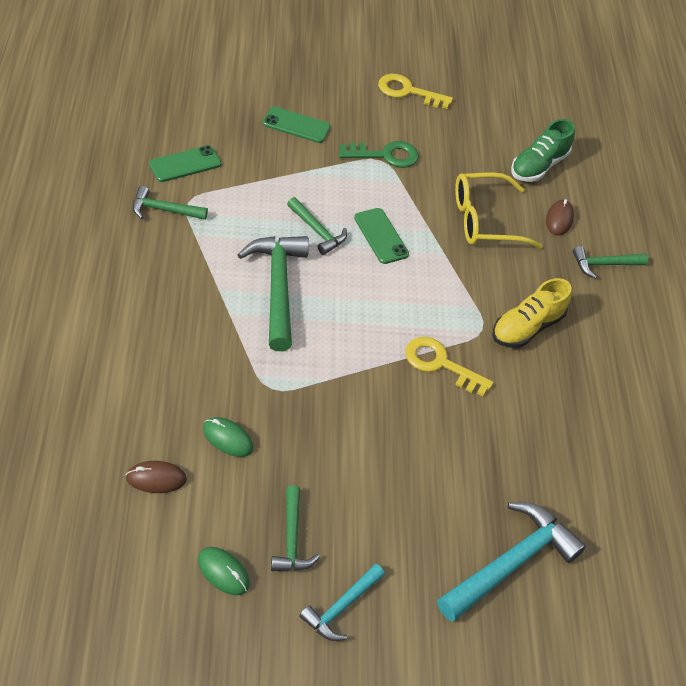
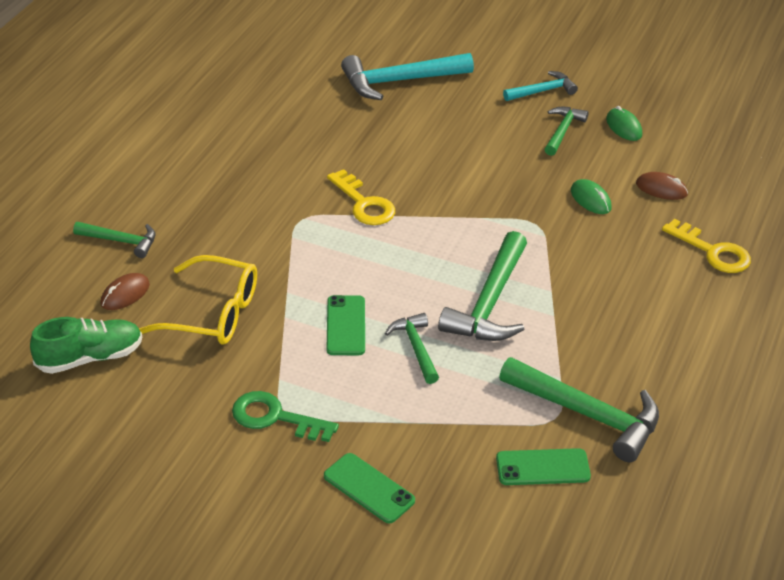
camera: 150 degrees left, 10 degrees down
green hammer [133,186,208,220] -> green hammer [499,357,659,462], size x1.77
yellow key [378,74,453,109] -> yellow key moved to [662,219,751,273]
yellow shoe [492,278,572,348] -> none

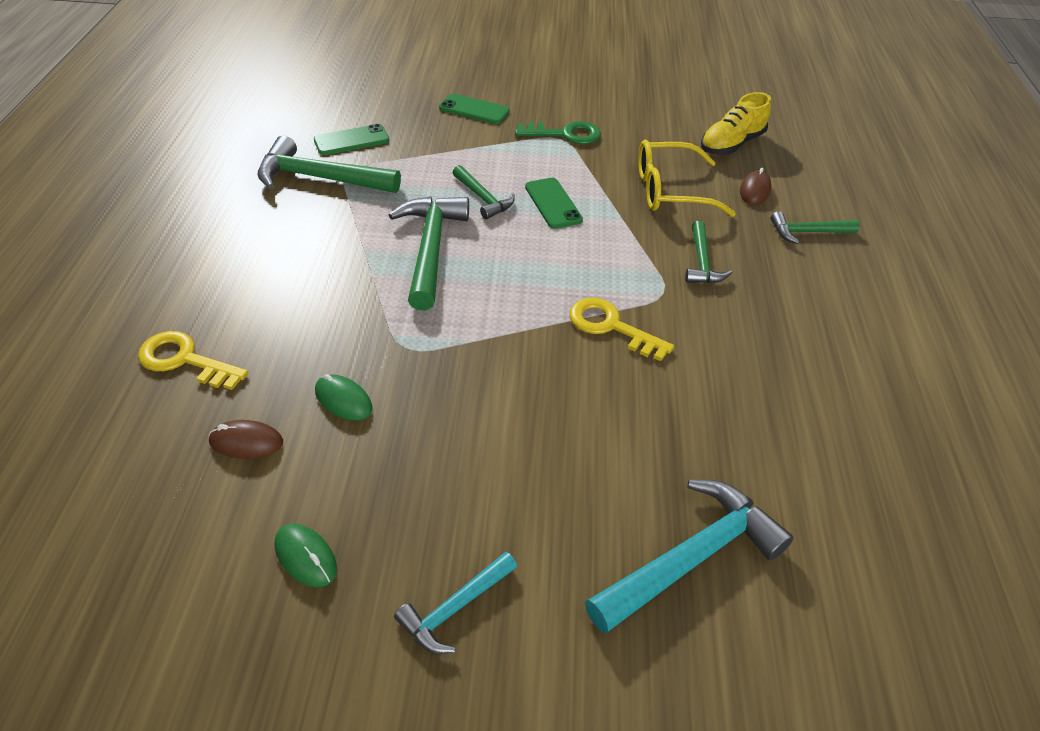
camera: 160 degrees right, 5 degrees up
green shoe [30,317,142,374] -> yellow shoe [701,92,771,155]
green hammer [545,107,589,156] -> green hammer moved to [685,221,732,283]

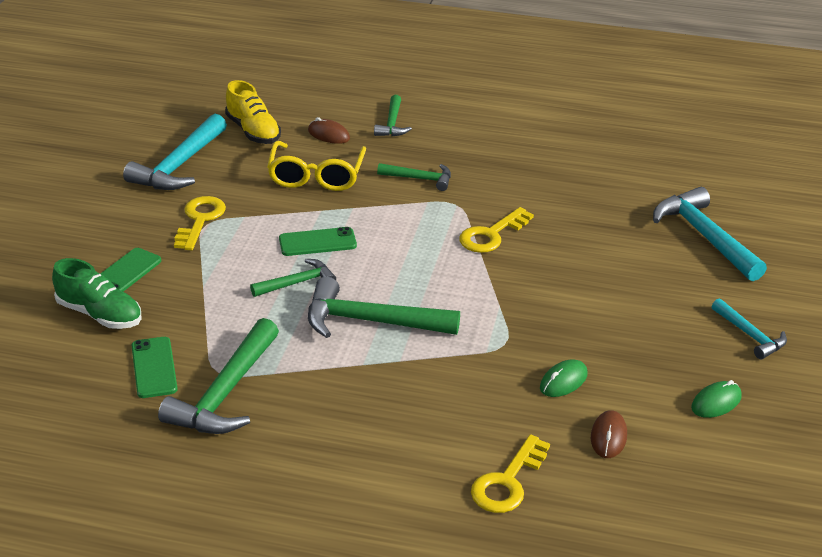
camera: 80 degrees left, 10 degrees down
green key [515,121,601,144] -> yellow key [174,196,226,250]
none -> green shoe [52,258,141,329]
none -> turquoise hammer [123,114,227,190]

